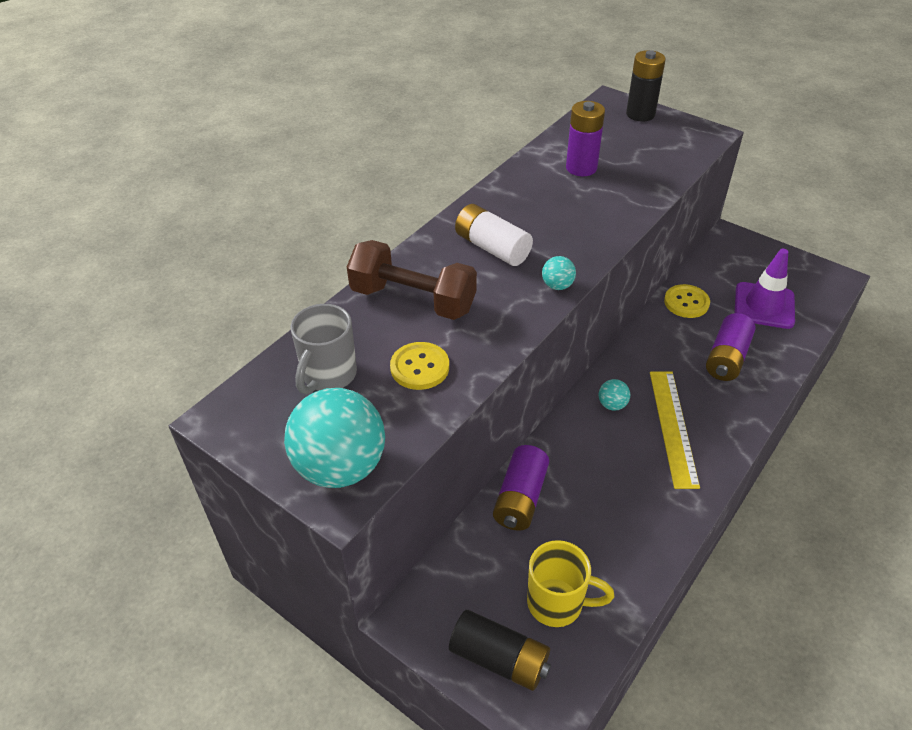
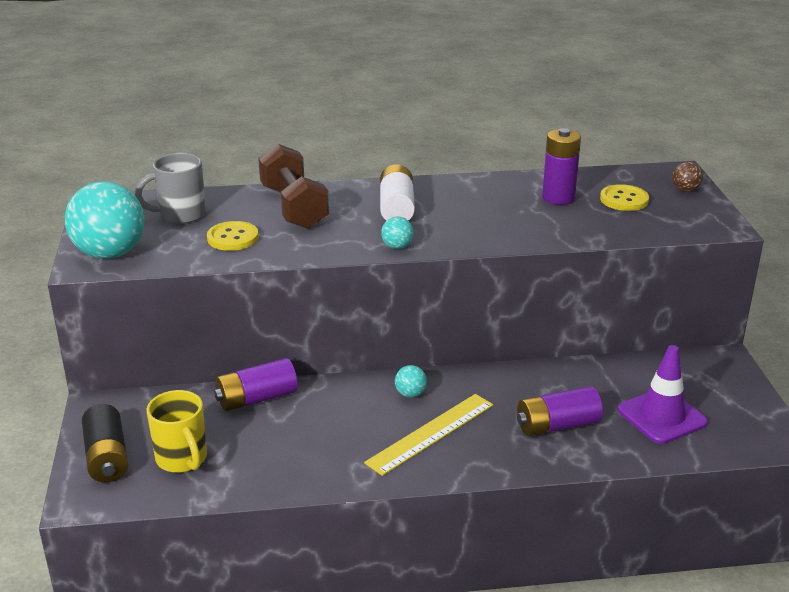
camera: 45 degrees right, 15 degrees down
black battery [626,50,666,122] -> brown ball [672,162,703,191]
yellow button [664,284,710,318] -> yellow button moved to [600,184,649,211]

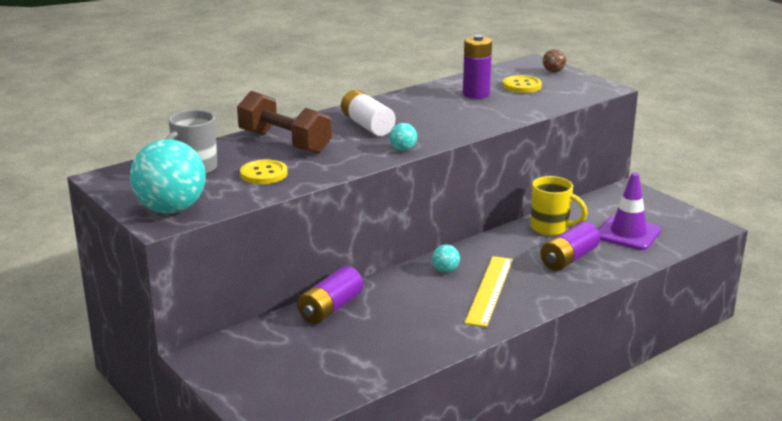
camera: 30 degrees left, 5 degrees down
black battery [82,404,128,483] -> none
yellow mug [147,390,207,473] -> yellow mug moved to [531,176,588,236]

